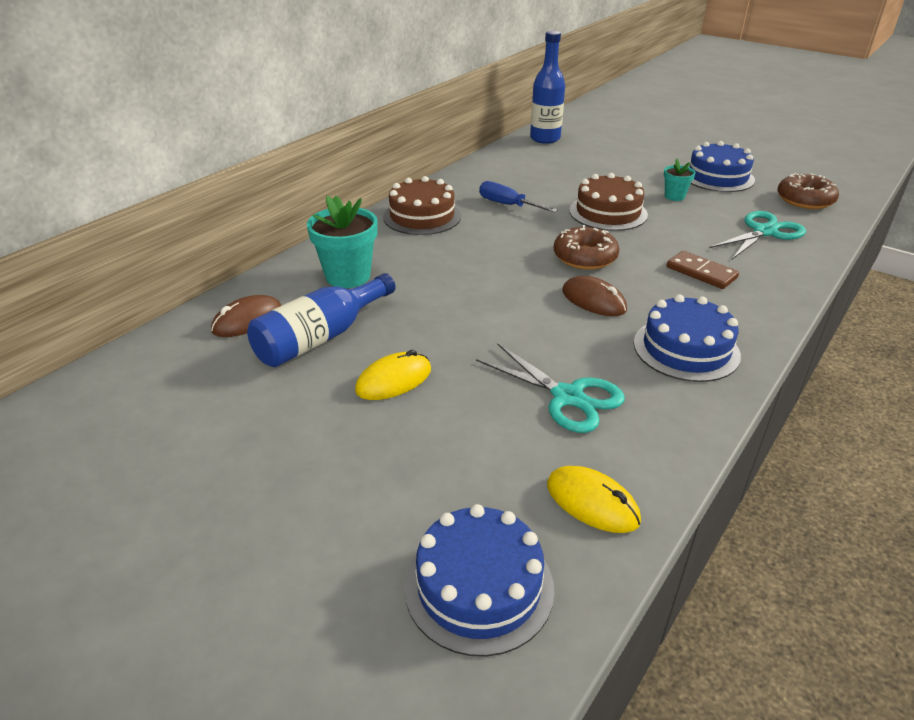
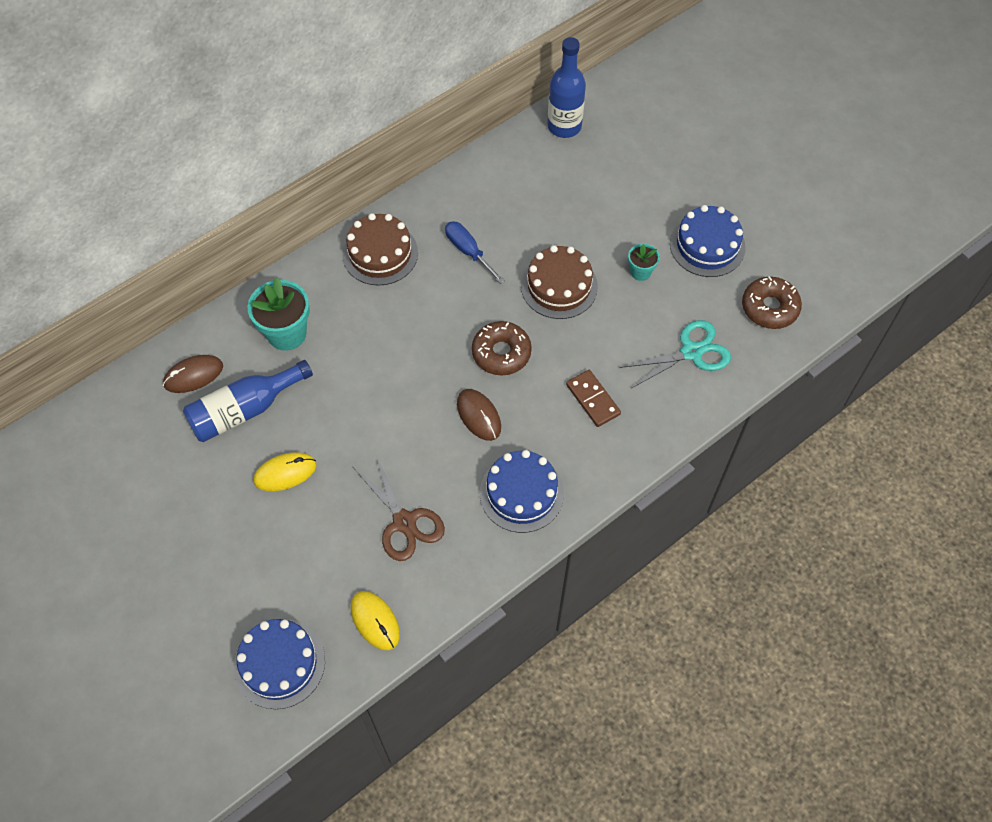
camera: 15 degrees right, 25 degrees up
turquoise scissors [476,343,625,433] -> brown scissors [353,454,445,561]

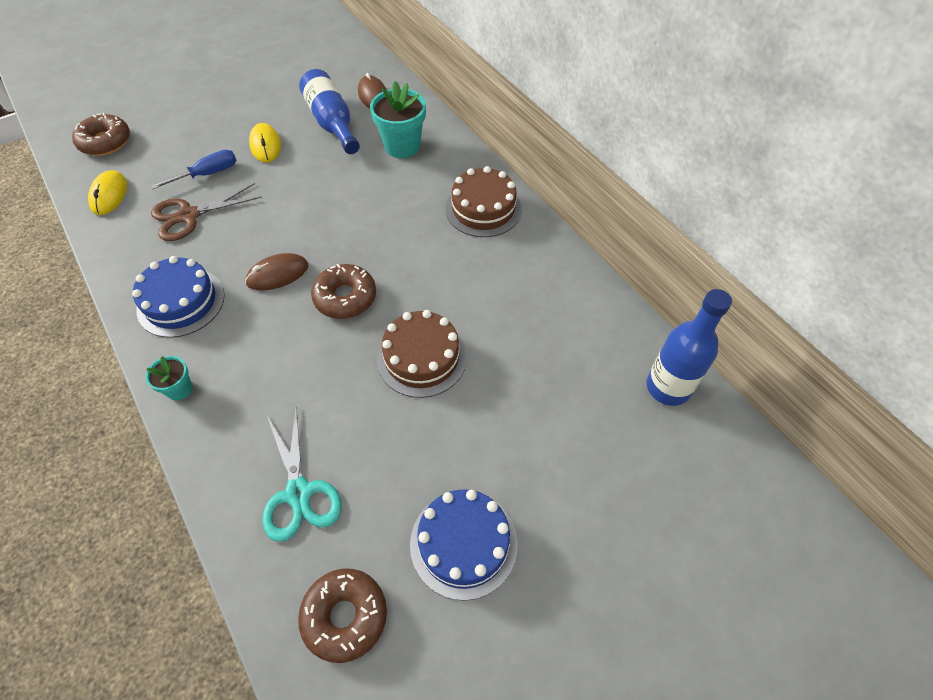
camera: 95 degrees right, 5 degrees down
blue cake [234,619,325,709] -> brown donut [72,113,130,156]
yellow mouse [351,591,400,650] -> yellow mouse turned 60 degrees counterclockwise [88,170,127,215]
blue screwdriver [445,221,505,284] -> blue screwdriver moved to [151,150,237,189]
brown domino [566,370,621,427] -> none
turquoise flower pot [628,244,660,281] -> turquoise flower pot moved to [146,356,193,401]

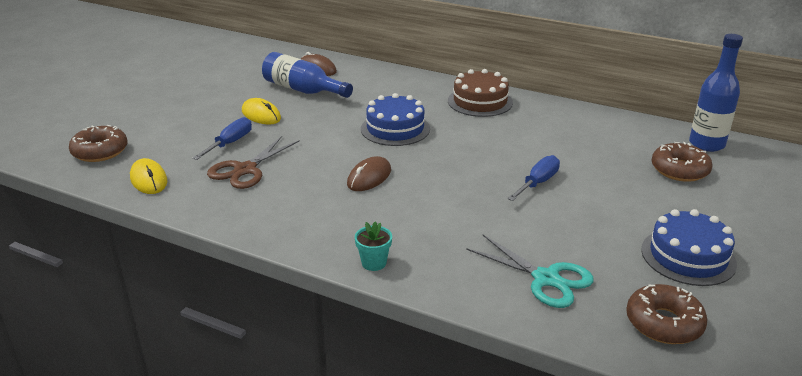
camera: 30 degrees left, 25 degrees down
blue cake [132,256,225,338] -> blue cake moved to [361,93,430,146]
brown donut [311,264,376,319] -> brown donut moved to [651,142,712,182]
turquoise flower pot [370,81,426,158] -> none
brown cake [377,310,467,398] -> blue screwdriver [507,155,560,201]

